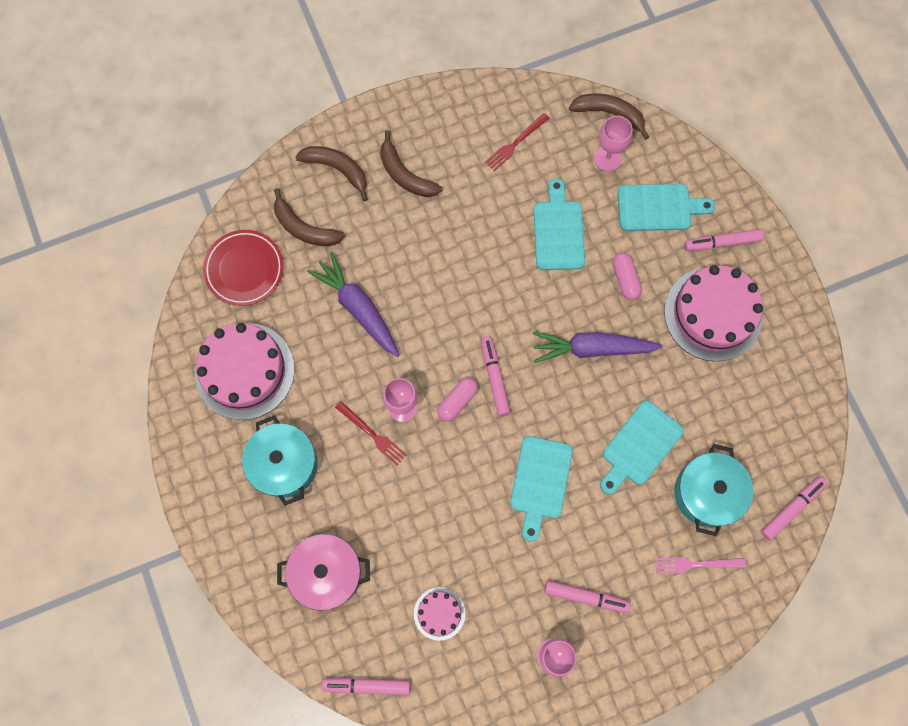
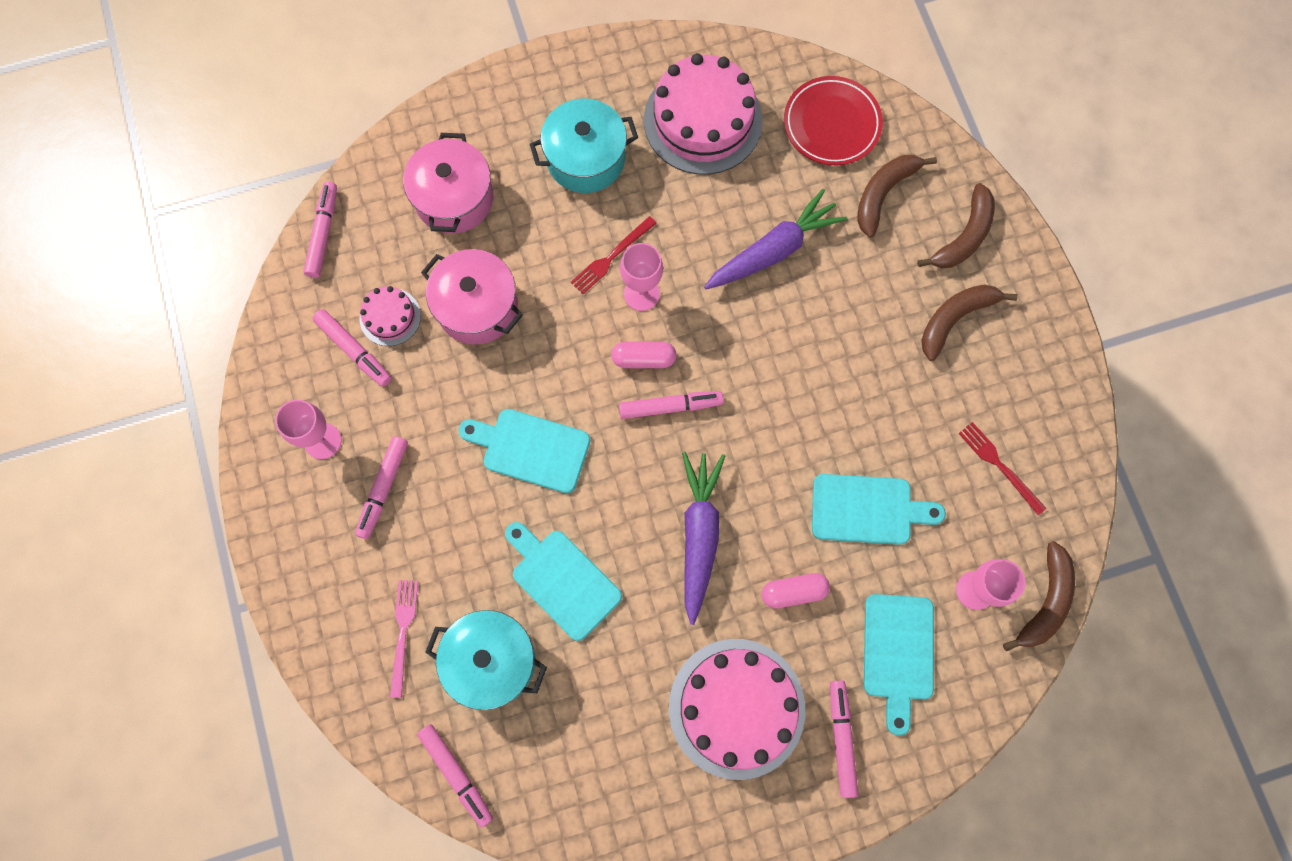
camera: 95 degrees right, 0 degrees up
pink capsule [437,378,478,421] -> pink capsule turned 45 degrees counterclockwise [611,342,676,368]
none -> pink marker [312,309,392,387]
none -> pink pot [421,249,523,344]

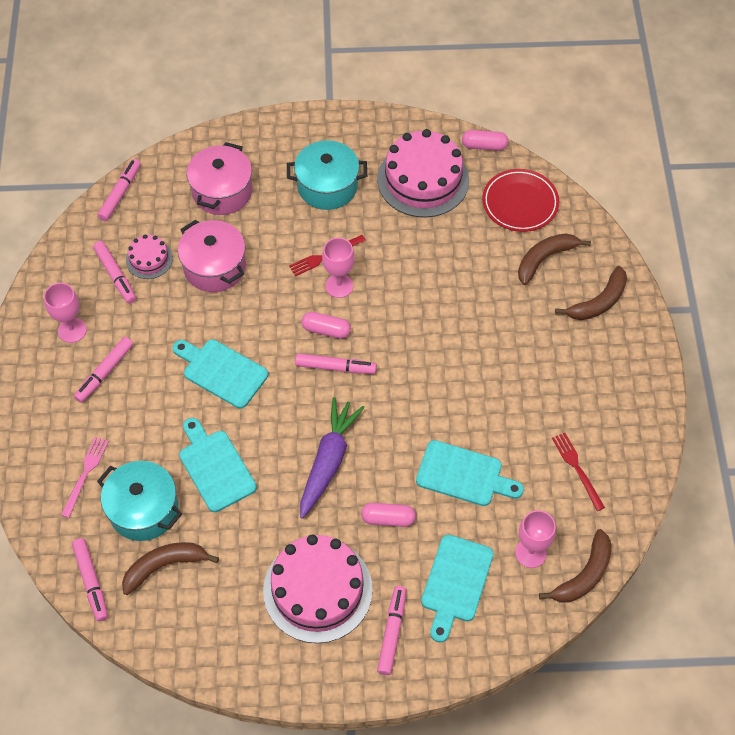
camera: 15 degrees right, 15 degrees down
purple carrot [704,189,847,289] -> none
brown banana [921,285,1017,361] -> brown banana moved to [122,542,219,595]
none -> pink capsule [462,130,508,151]

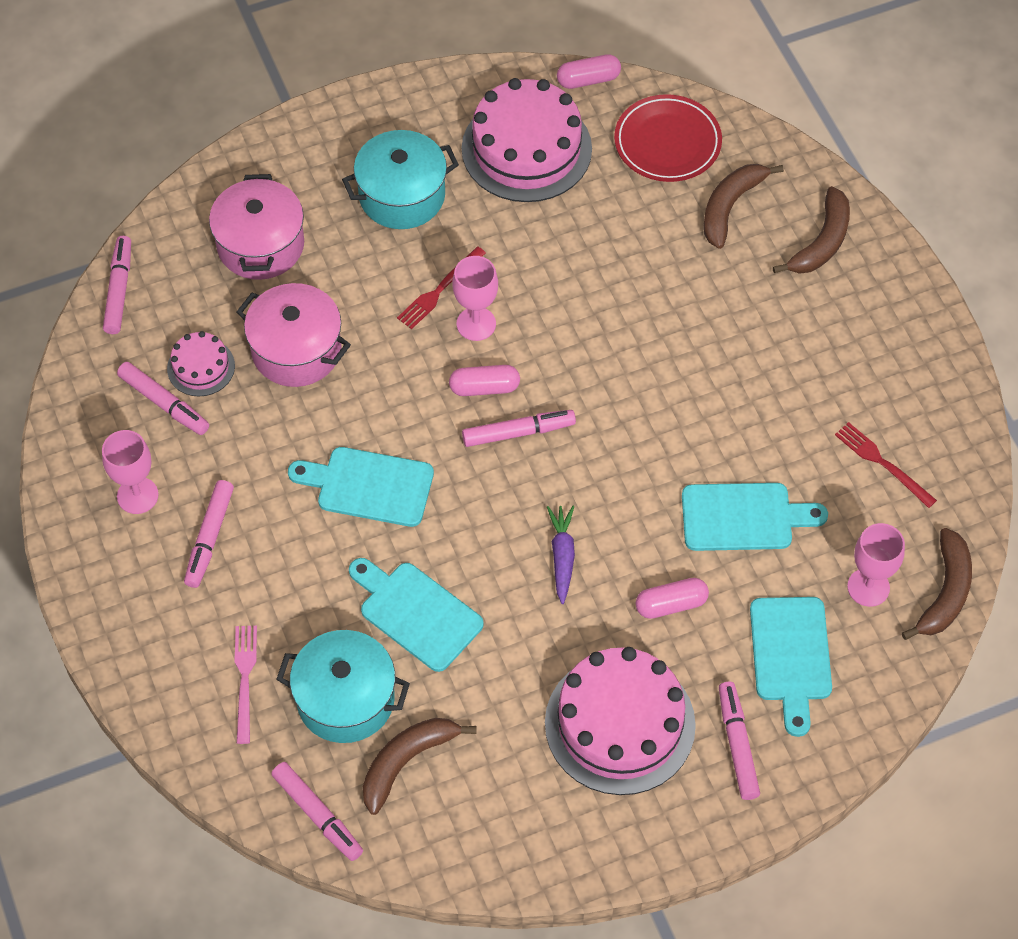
camera: 20 degrees left, 0 degrees up
purple carrot [300,397,365,519] -> purple carrot [547,506,575,604], size x0.58

